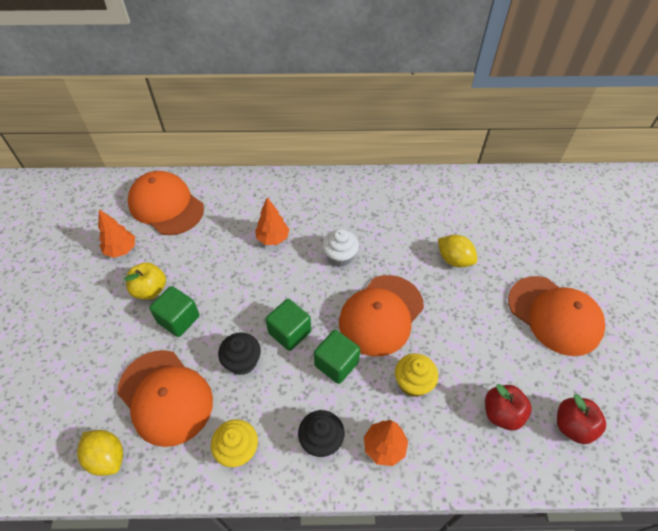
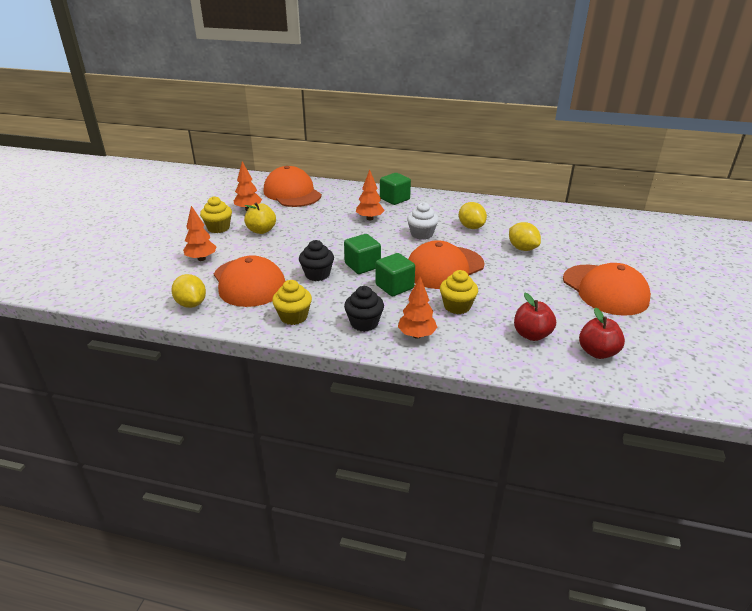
camera: 15 degrees right, 20 degrees down
green cube [149,286,199,337] -> green cube moved to [380,173,411,205]
none -> orange tree [183,206,217,261]
none -> yellow cupcake [200,196,232,233]
none -> yellow lemon [459,202,487,229]

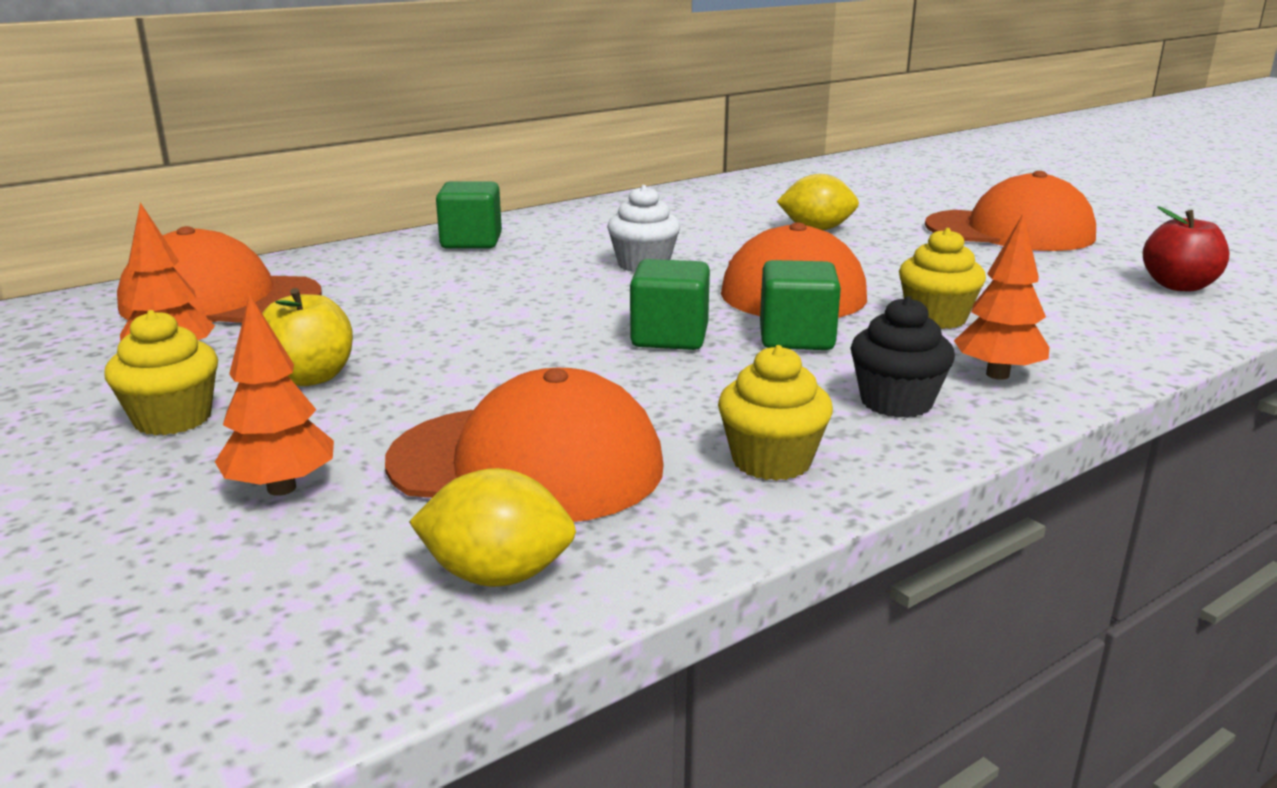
camera: 50 degrees left, 10 degrees down
black cupcake [299,240,334,281] -> none
orange tree [356,170,385,220] -> none
yellow lemon [459,202,487,229] -> none
red apple [514,293,556,341] -> none

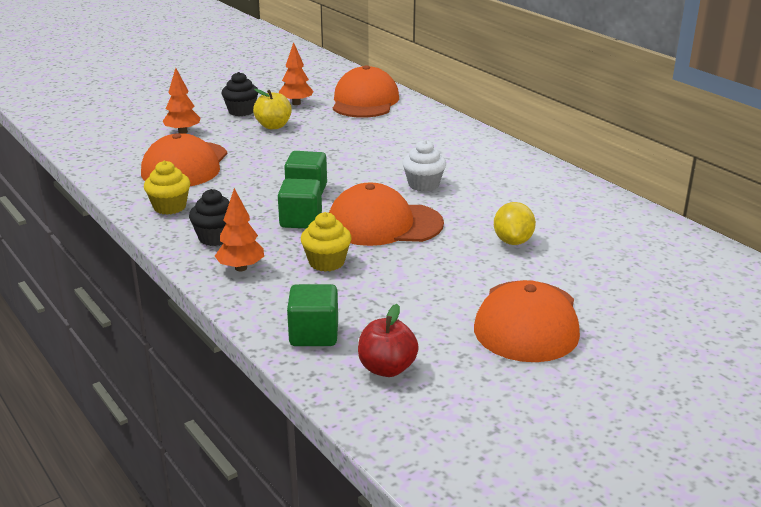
camera: 90 degrees right, 5 degrees up
yellow cupcake [104,310,218,435] -> black cupcake [222,72,258,116]
yellow lemon [409,468,576,587] -> none
green cube [436,181,502,249] -> green cube moved to [287,284,338,346]

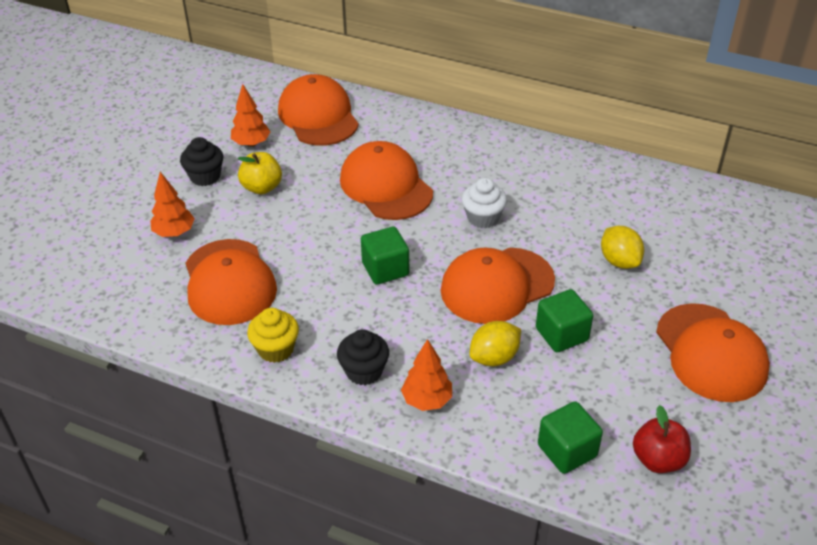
camera: 30 degrees left, 15 degrees up
green cube [278,179,322,228] -> green cube moved to [536,289,593,352]
yellow cupcake [301,212,352,272] -> yellow lemon [470,321,521,366]
none -> orange cap [340,141,433,220]

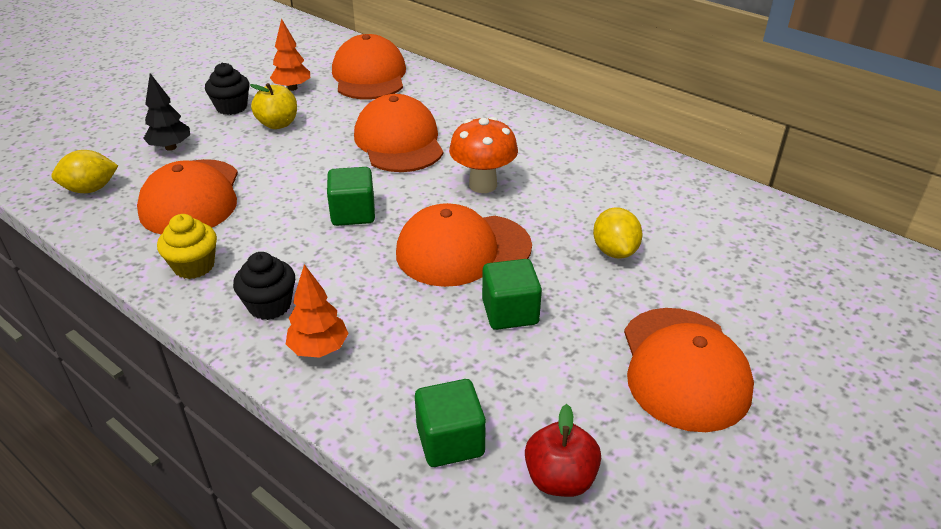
camera: 15 degrees right, 5 degrees down
orange tree [150,172,195,237] -> black tree [143,73,190,151]
white cupcake [462,178,507,229] -> orange mushroom [449,117,518,193]
yellow lemon [470,321,521,366] -> yellow lemon moved to [52,150,118,193]

